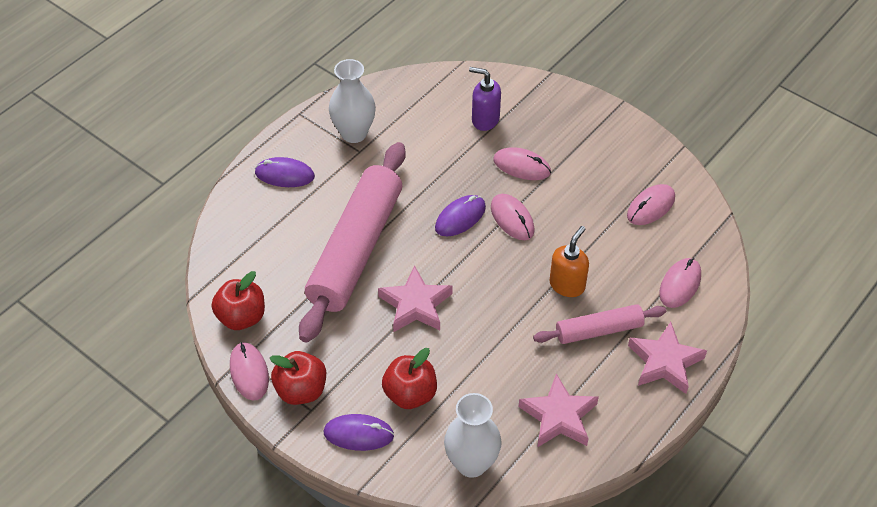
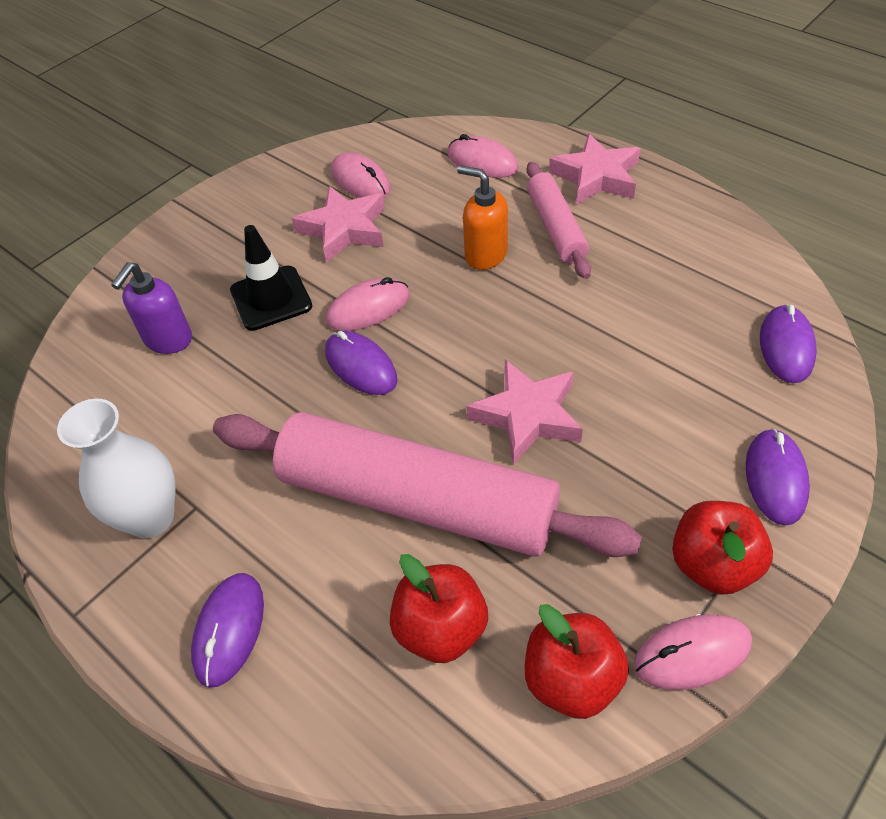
camera: 85 degrees left, 0 degrees up
red apple [382,348,437,409] -> red apple moved to [390,554,488,663]
white vase [444,393,502,478] -> purple mouse [760,304,817,383]
pink mouse [493,147,551,180] -> black traffic cone [230,225,312,331]
pink star [518,373,599,448] -> pink star moved to [292,186,385,263]

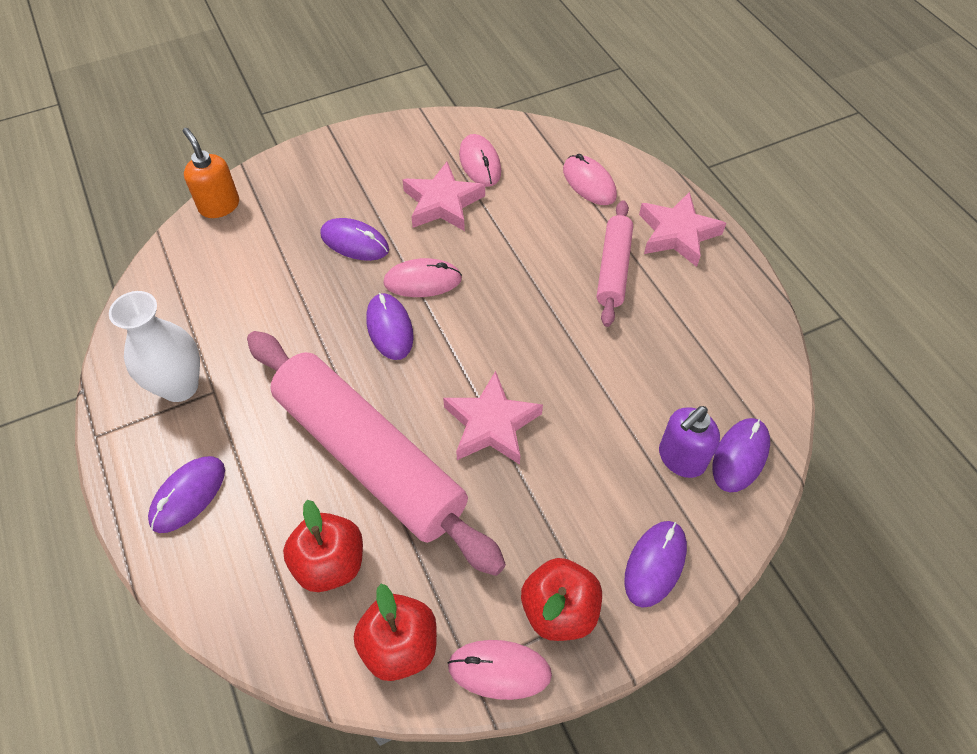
camera: 20 degrees right, 5 degrees up
purple soap dispenser [111,262,192,354] -> purple soap dispenser moved to [659,406,720,478]
black traffic cone [230,225,312,331] -> purple mouse [320,218,389,261]
orange soap dispenser [457,165,508,270] -> orange soap dispenser moved to [183,128,239,218]

